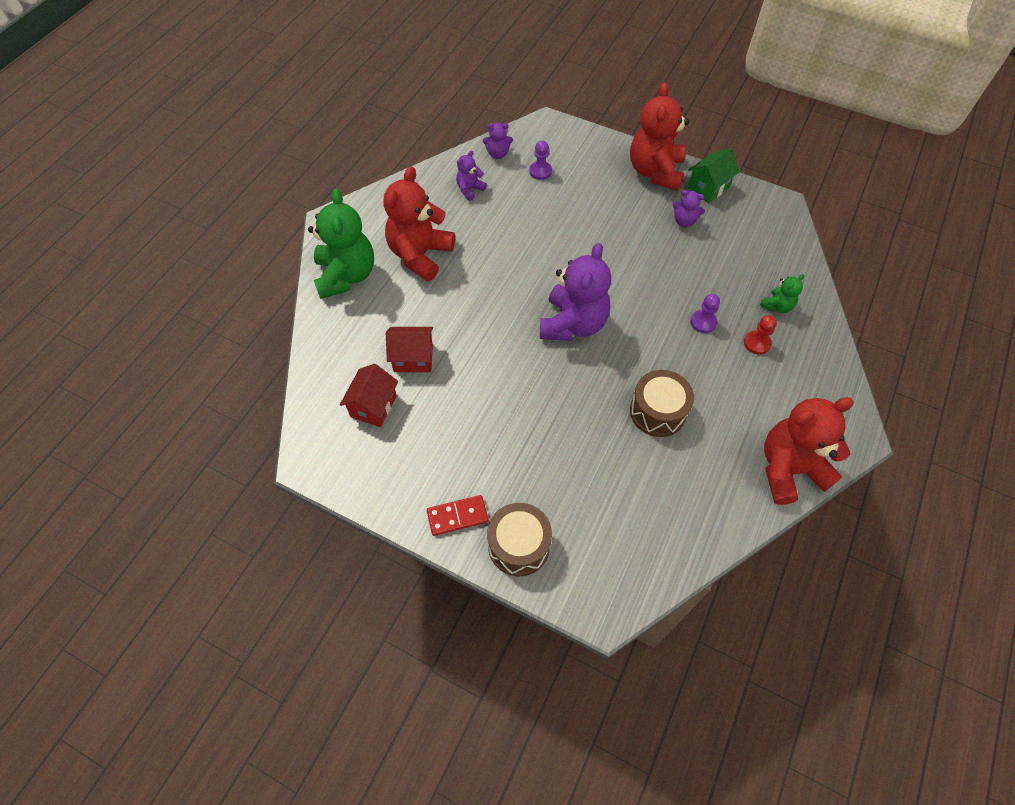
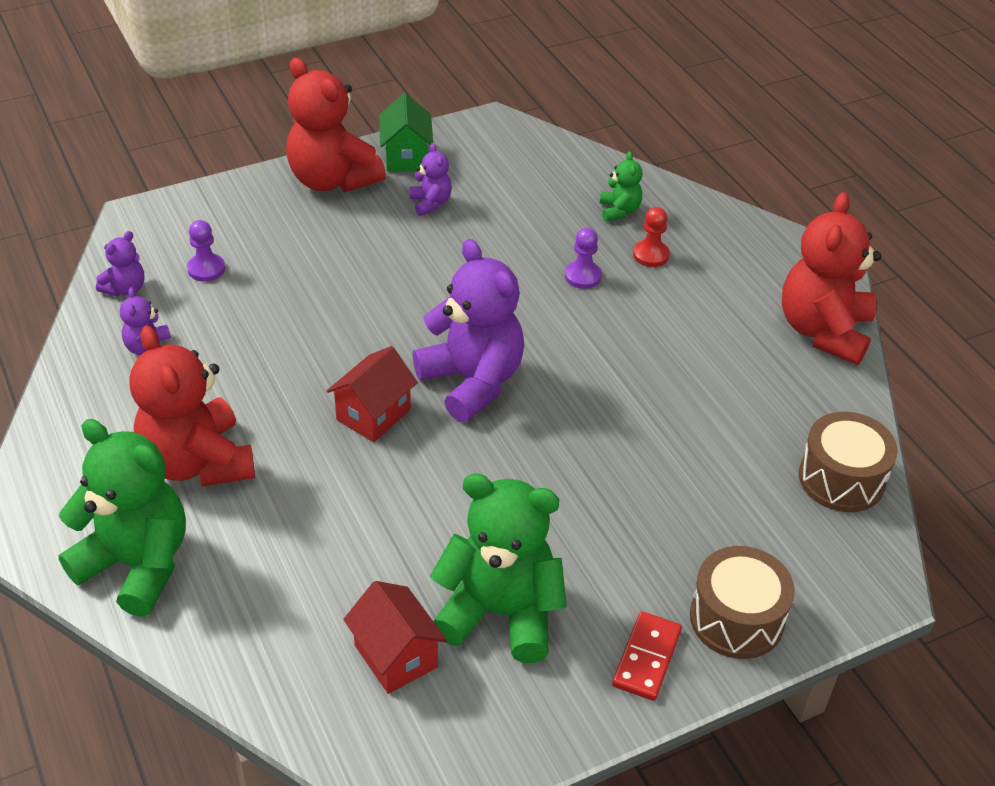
camera: 55 degrees left, 15 degrees down
red house [386,327,433,372] -> red house moved to [326,346,418,442]
brown drum [630,370,694,437] -> brown drum moved to [799,412,898,512]
purple teddy bear [673,190,705,227] -> purple teddy bear turned 75 degrees counterclockwise [410,143,452,216]
none -> green teddy bear [430,473,567,663]

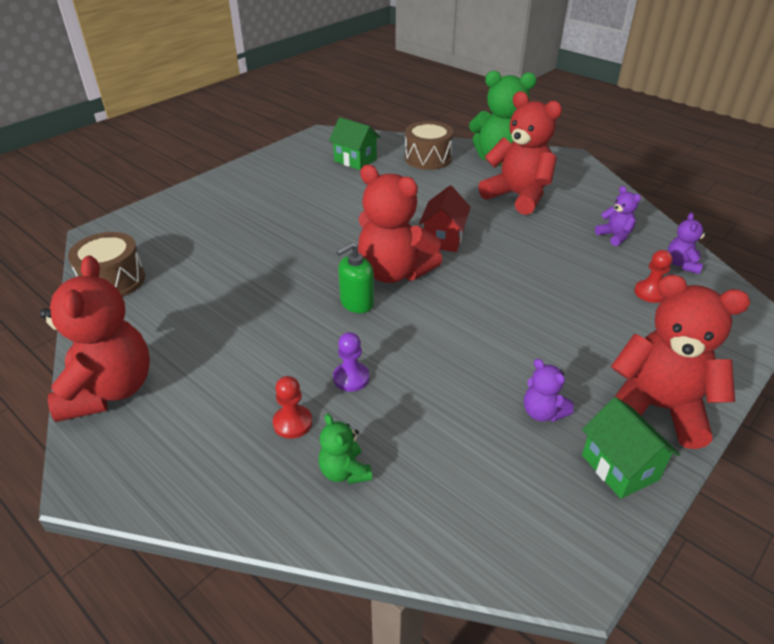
camera: 160 degrees right, 5 degrees down
purple pawn [187,220,225,282] -> red pawn [634,250,672,303]
red house [343,581,447,694] -> green house [329,117,380,170]
purple teddy bear [413,239,524,422] -> red teddy bear [358,165,442,283]
green teddy bear [430,473,567,663] -> none
red domino [612,611,682,701] -> none
brown drum [690,546,795,659] -> brown drum moved to [405,121,454,170]
none -> green soap dispenser [336,242,374,313]

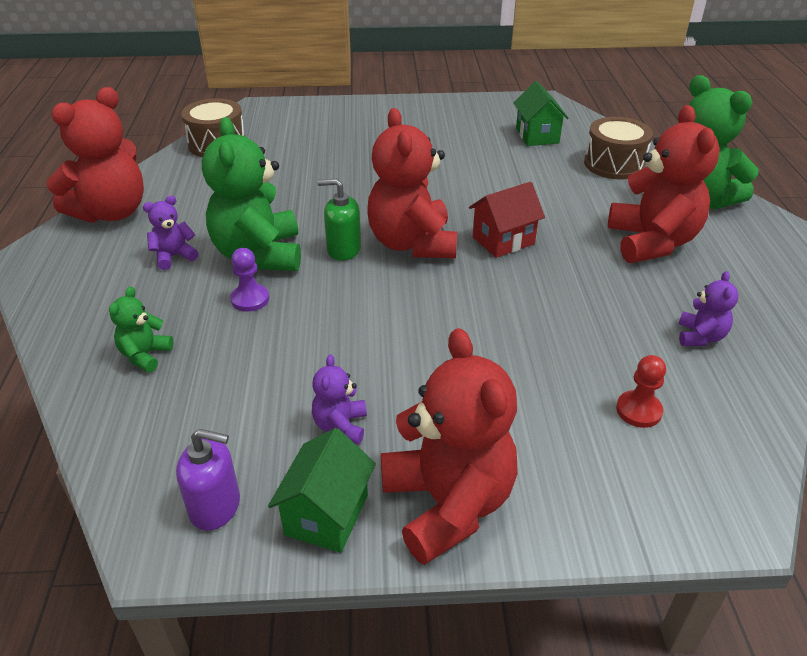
camera: 45 degrees right, 0 degrees up
red pawn [273,376,312,439] -> none
purple teddy bear [668,212,707,274] -> purple teddy bear moved to [143,195,199,270]
none -> purple soap dispenser [176,429,240,531]
none -> green teddy bear [202,117,301,271]

